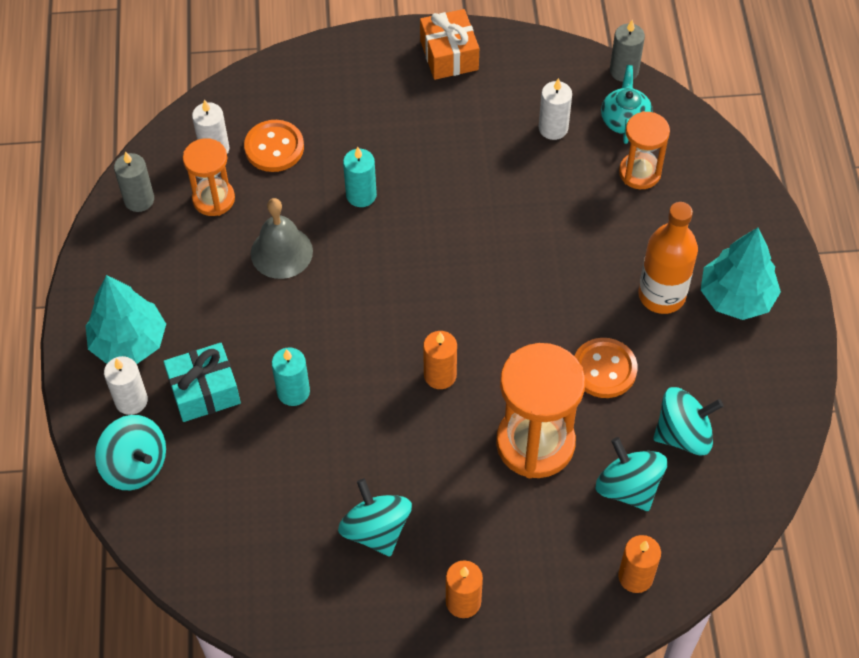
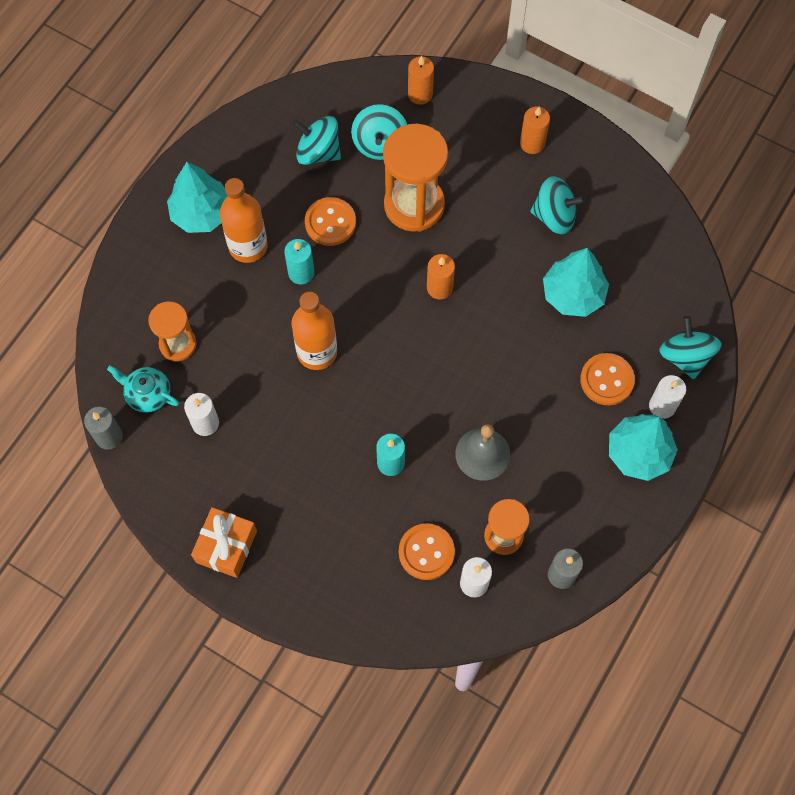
camera: 145 degrees left, 10 degrees up
turquoise gift [163,343,241,422] -> orange button [580,353,635,405]
turquoise candle [272,347,310,406] -> turquoise candle moved to [284,239,314,284]
turquoise spinning top [338,479,412,556] -> turquoise spinning top turned 90 degrees counterclockwise [531,176,585,234]
turquoise teapot [601,65,653,144] -> turquoise teapot turned 75 degrees clockwise [107,366,179,413]
none -> orange bottle [291,292,337,370]
none -> turquoise tree [543,248,609,317]

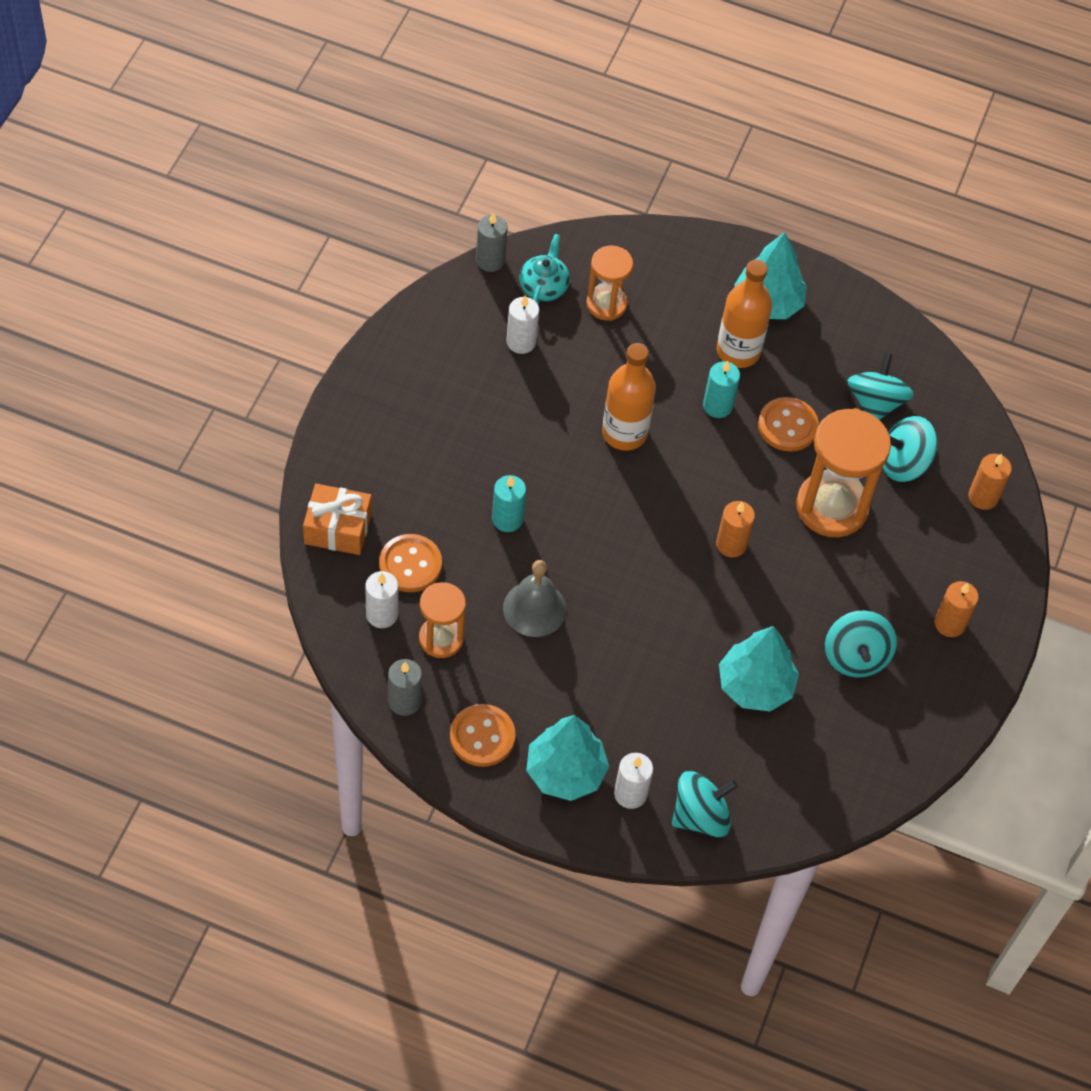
camera: 75 degrees right, 10 degrees down
orange gift [191,507,257,578] -> orange gift moved to [303,484,372,555]
orange button [580,353,635,405] -> orange button moved to [450,704,516,767]

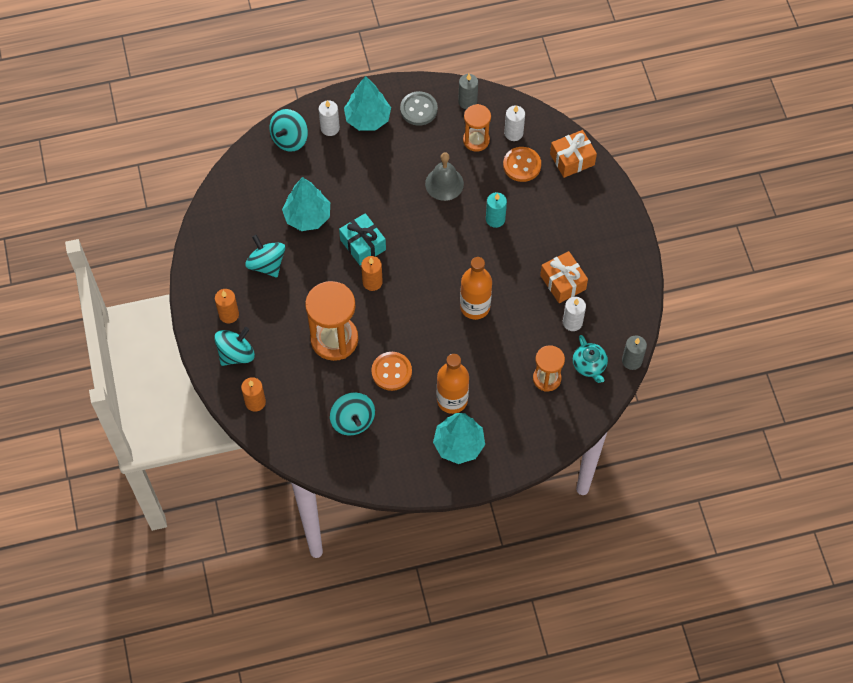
camera: 150 degrees right, 5 degrees up
orange button [450,704,516,767] -> grey button [400,91,438,126]
turquoise candle [703,361,740,418] -> none
turquoise spinning top [883,416,937,482] -> turquoise spinning top moved to [214,327,255,366]
none -> turquoise gift [339,213,386,266]
none -> orange gift [540,251,588,303]

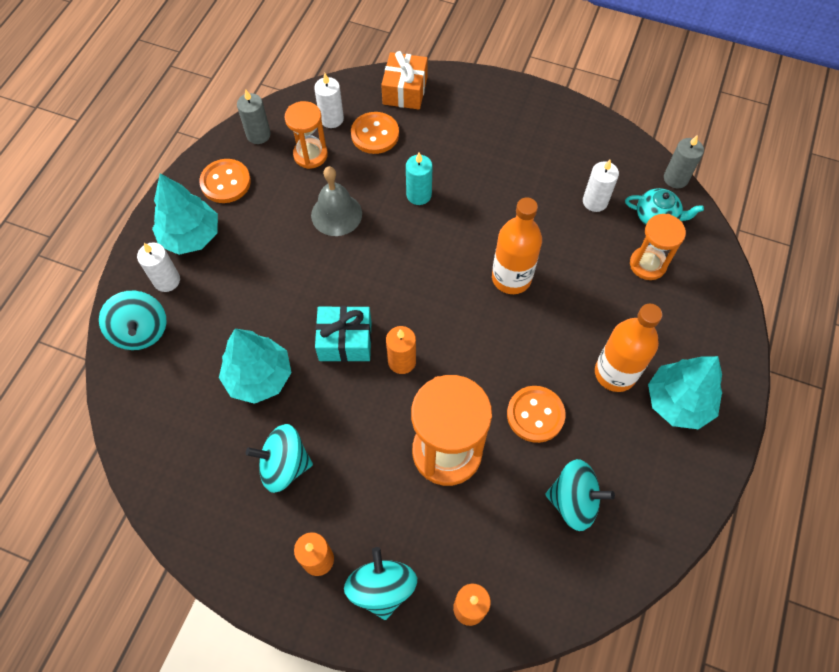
camera: 55 degrees left, 0 degrees up
grey button [400,91,438,126] -> orange button [199,159,251,203]
orange gift [540,251,588,303] -> none

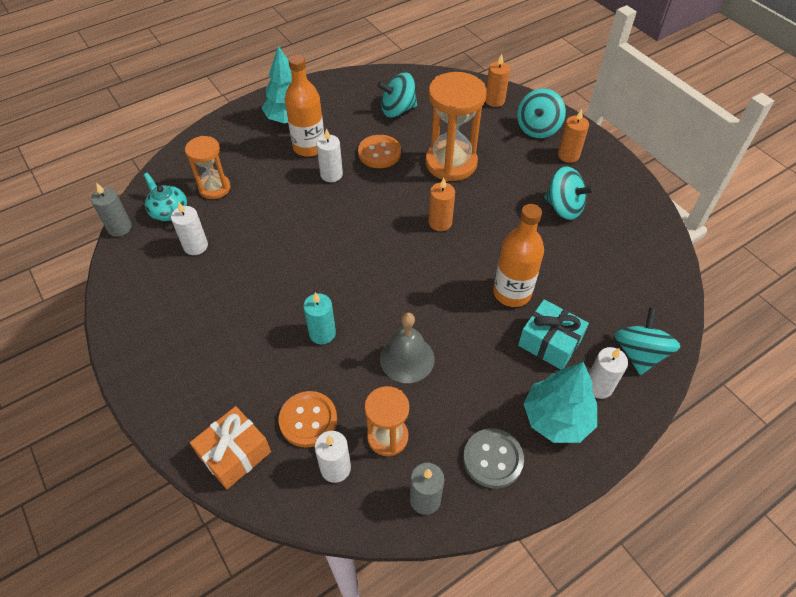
camera: 145 degrees left, 10 degrees down
orange button [199,159,251,203] -> grey button [463,428,524,489]
turquoise tree [219,329,291,404] -> none
turquoise gift [315,306,371,362] -> turquoise gift moved to [518,299,589,370]
orange bottle [492,197,542,294] -> orange bottle moved to [493,204,544,307]
turquoise spinning top [545,459,615,531] -> turquoise spinning top turned 60 degrees counterclockwise [377,72,417,117]
none -> white candle [316,128,343,182]

